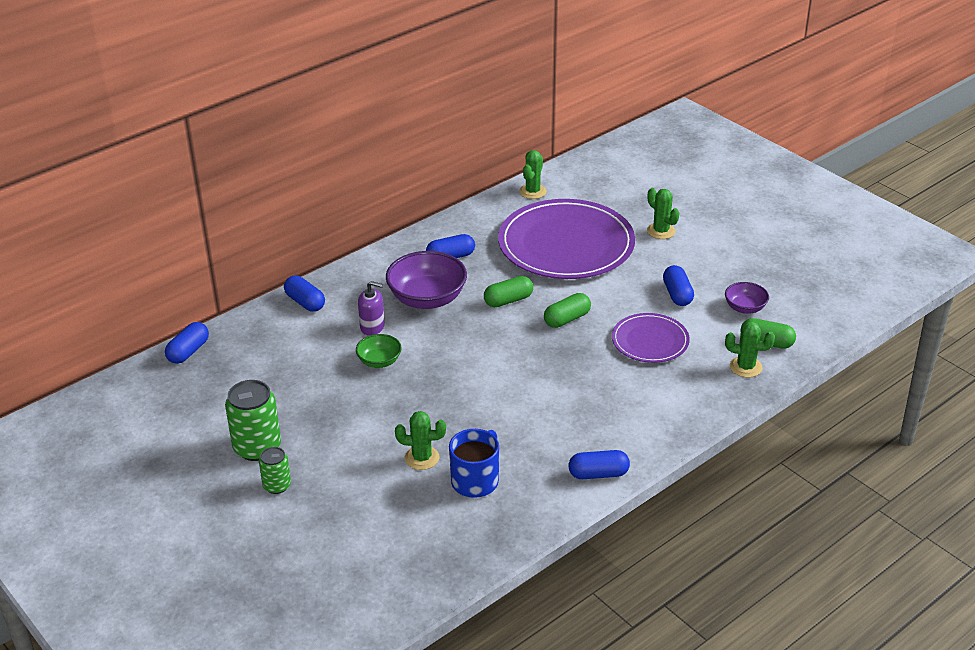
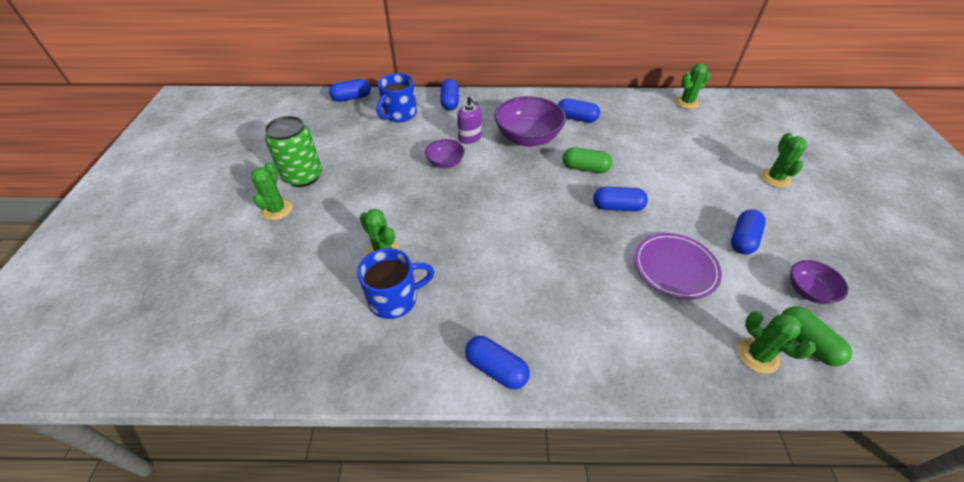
camera: 40 degrees right, 10 degrees up
green can [259,447,291,494] -> green cactus [251,162,293,220]
green bowl [356,334,402,368] -> purple bowl [425,139,465,168]
purple plate [498,199,635,279] -> none
green capsule [544,293,591,328] -> blue capsule [593,187,648,211]
none -> blue mug [377,73,417,122]

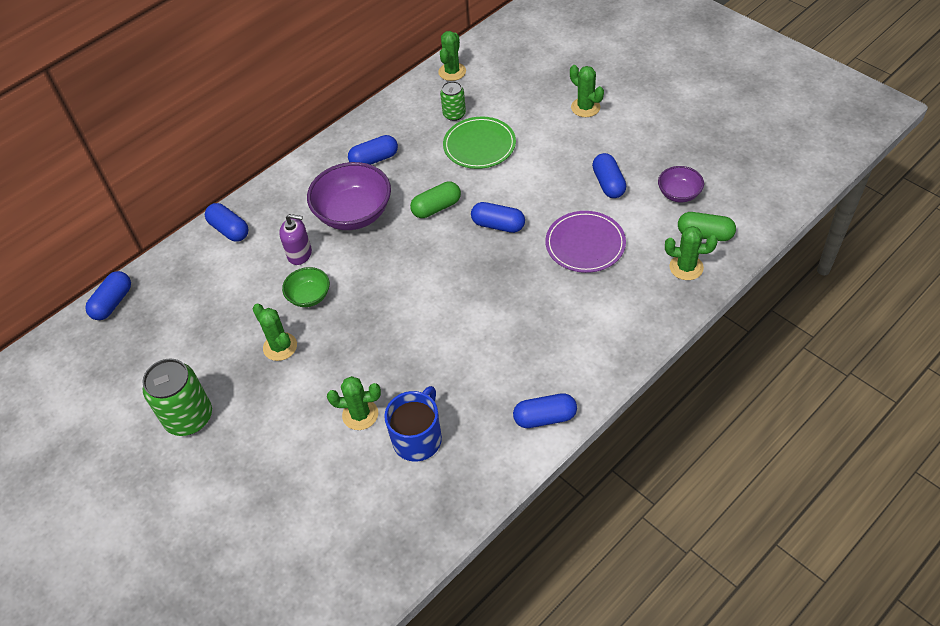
camera: 40 degrees left, 5 degrees up
green cactus [251,162,293,220] -> green cactus moved to [253,304,297,361]
blue mug [377,73,417,122] -> none
purple bowl [425,139,465,168] -> green bowl [282,267,330,307]
blue capsule [593,187,648,211] -> blue capsule turned 60 degrees clockwise [471,202,525,233]
none -> green can [440,81,466,121]
none -> green plate [443,117,516,169]

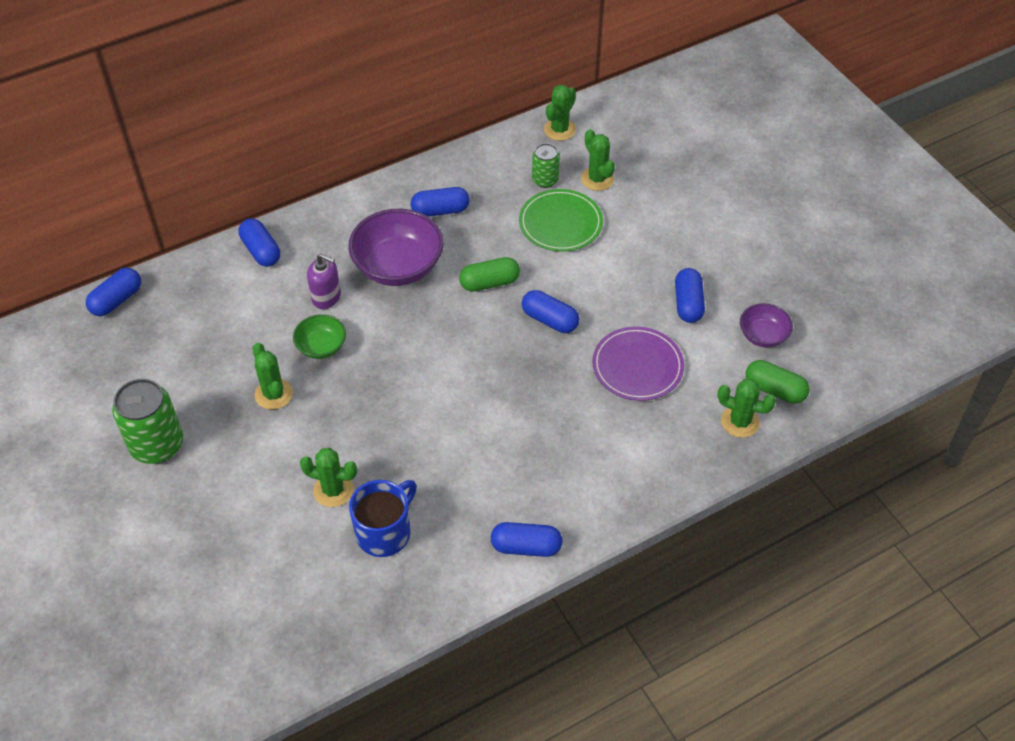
camera: 10 degrees right, 0 degrees up
green cactus [570,65,604,117] -> green cactus moved to [581,129,615,191]

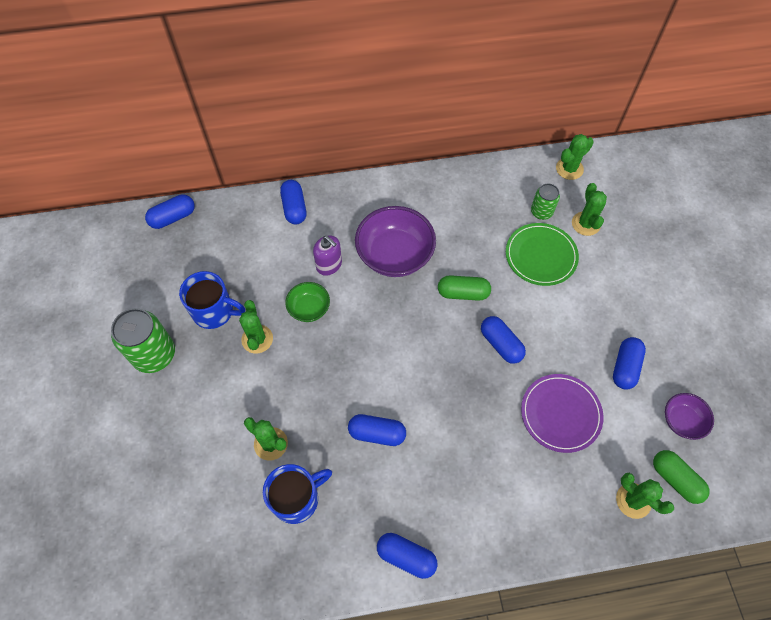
camera: 20 degrees right, 10 degrees up
blue capsule [411,187,470,217] -> blue capsule moved to [348,414,406,446]
none -> blue mug [179,271,245,329]

